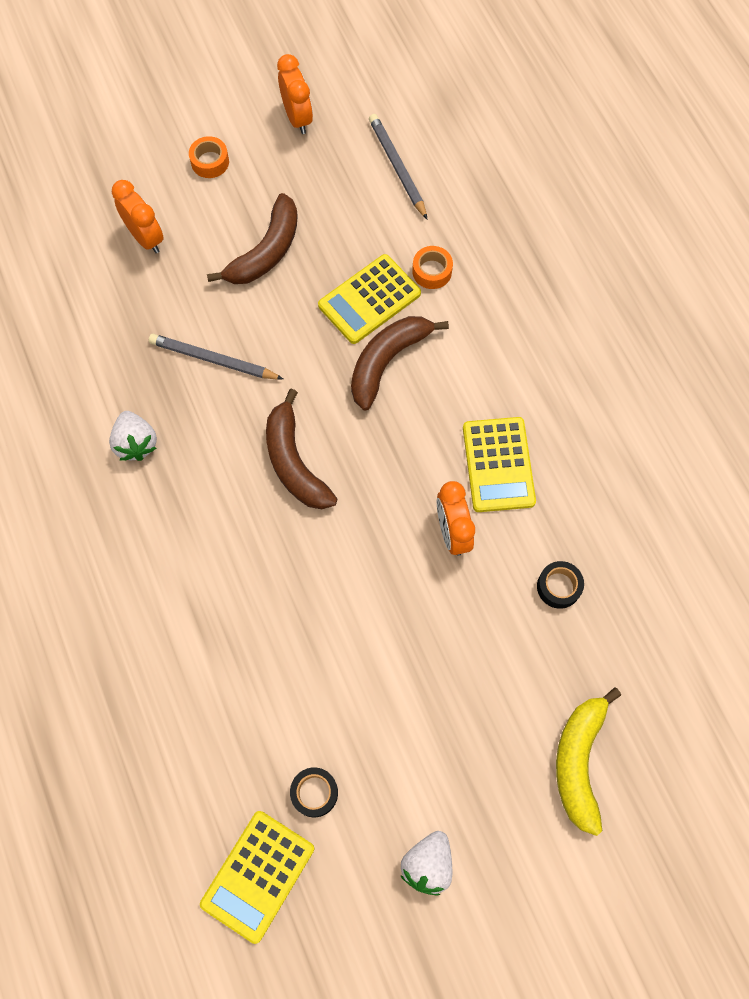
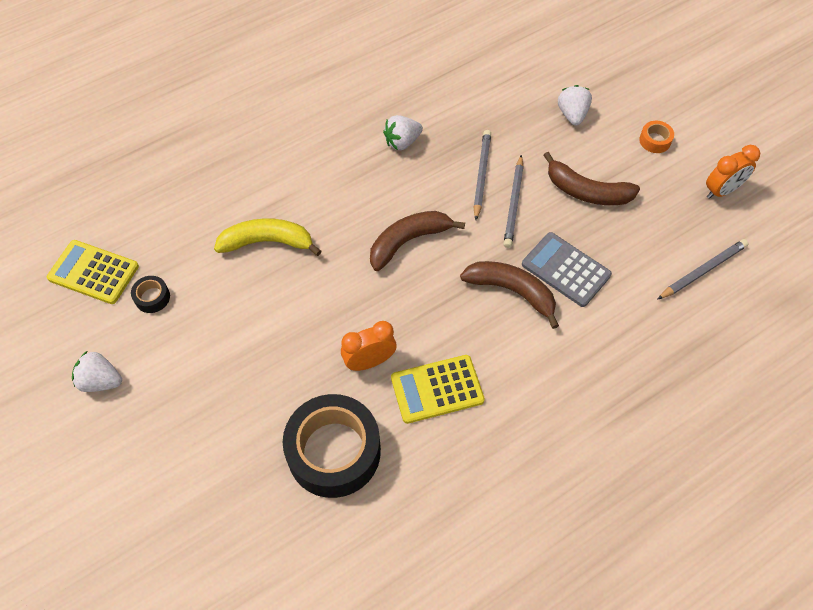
camera: 80 degrees right, 10 degrees down
orange clock [112,180,164,253] -> white strawberry [558,85,592,126]
yellow calculator [318,254,421,344] -> grey calculator [522,232,612,307]
orange tape [412,246,453,289] -> none
black tape [537,561,584,609] -> black tape [283,394,381,498], size x2.42
yellow banana [556,687,621,836] -> yellow banana moved to [214,218,322,256]
none -> grey pencil [503,155,524,248]

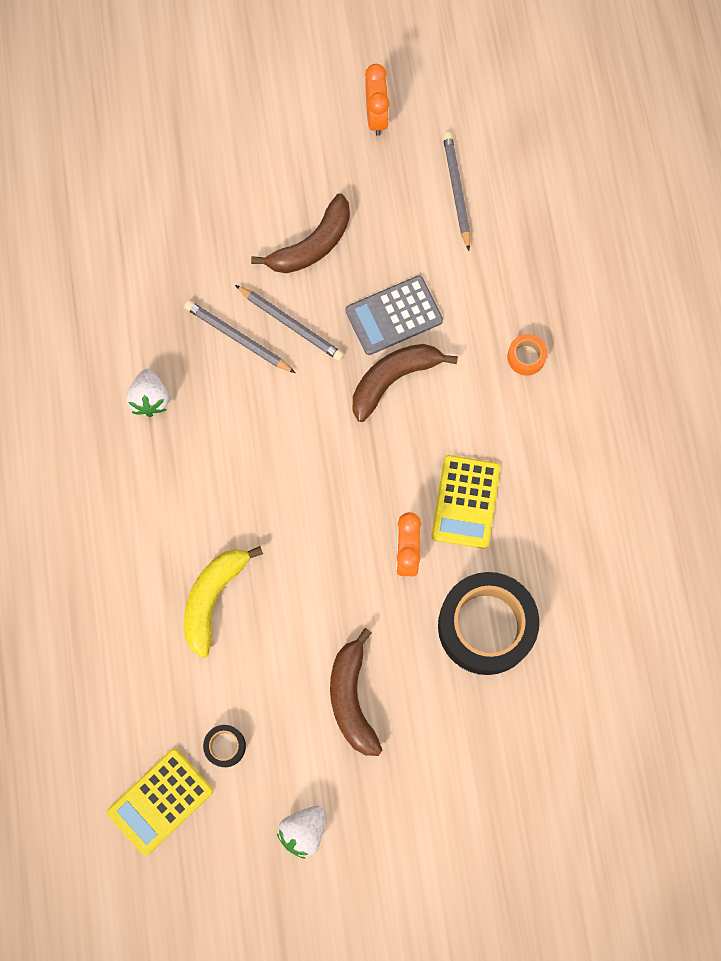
camera: 65 degrees left, 15 degrees up
brown banana [370,211,465,271] -> brown banana moved to [330,628,382,756]
white strawberry [558,85,592,126] -> none
orange tape [639,121,674,153] -> orange tape moved to [507,334,547,375]

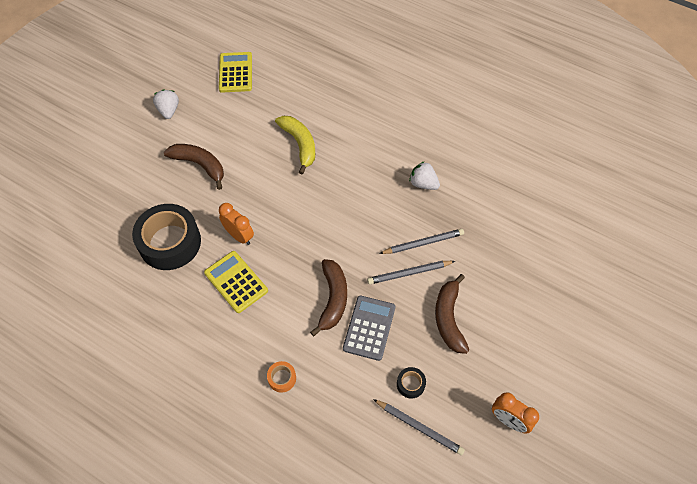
camera: 130 degrees right, 15 degrees down
black tape [203,725,246,767] -> black tape moved to [397,367,426,398]

